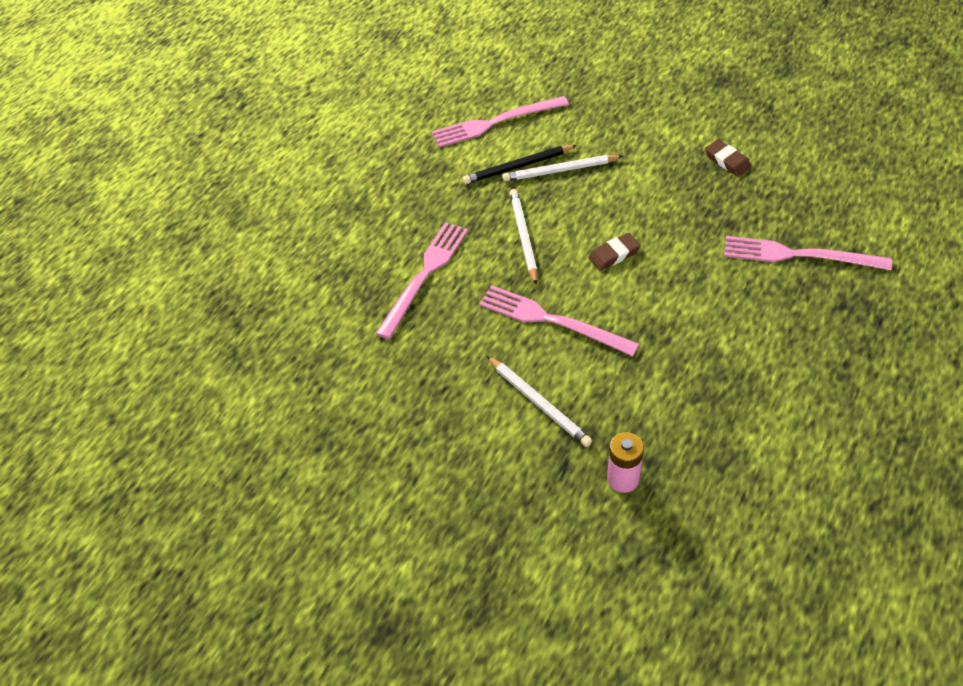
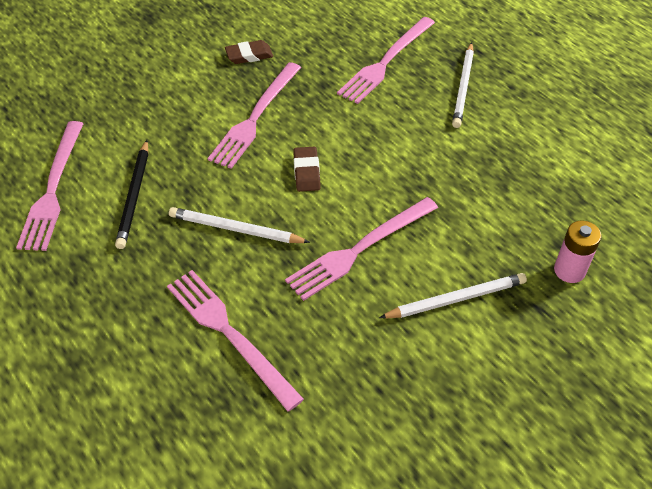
camera: 70 degrees left, 0 degrees up
white pencil [502,155,623,182] -> white pencil moved to [452,42,474,128]
none -> pink fork [208,62,301,169]

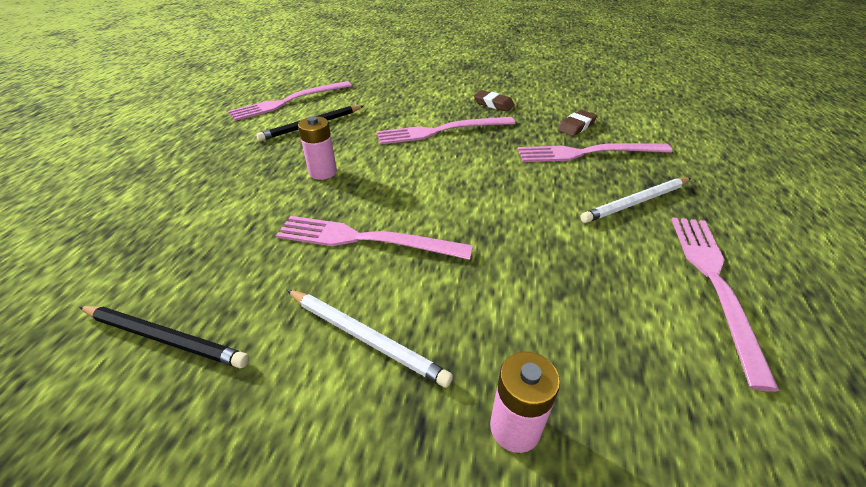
camera: 50 degrees right, 10 degrees down
pink fork [167,270,304,411] -> pink fork moved to [672,218,780,392]
white pencil [169,207,310,243] -> pink battery [298,116,337,180]
brown eraser [293,147,321,192] -> brown eraser moved to [557,110,597,136]
none -> black pencil [79,306,249,368]

